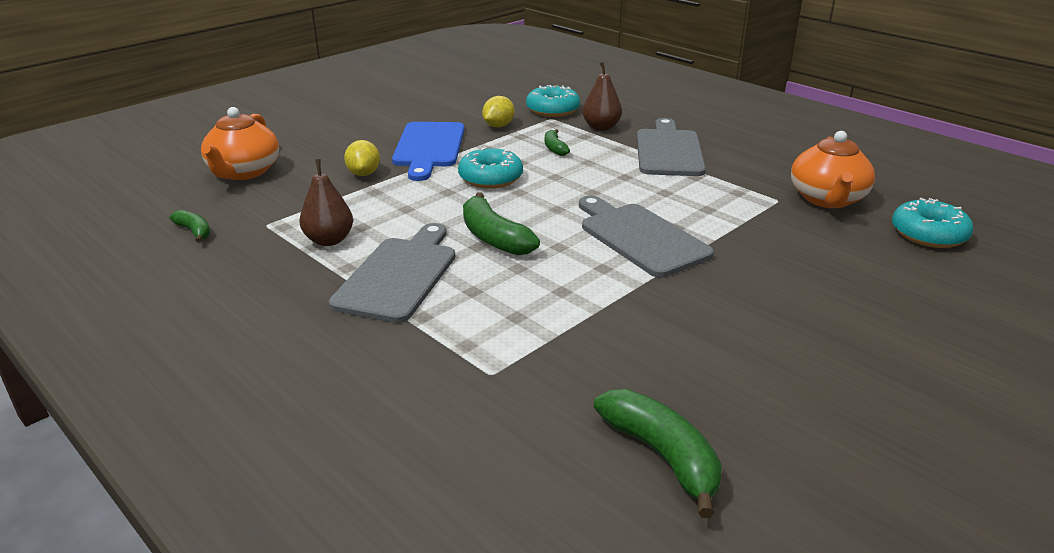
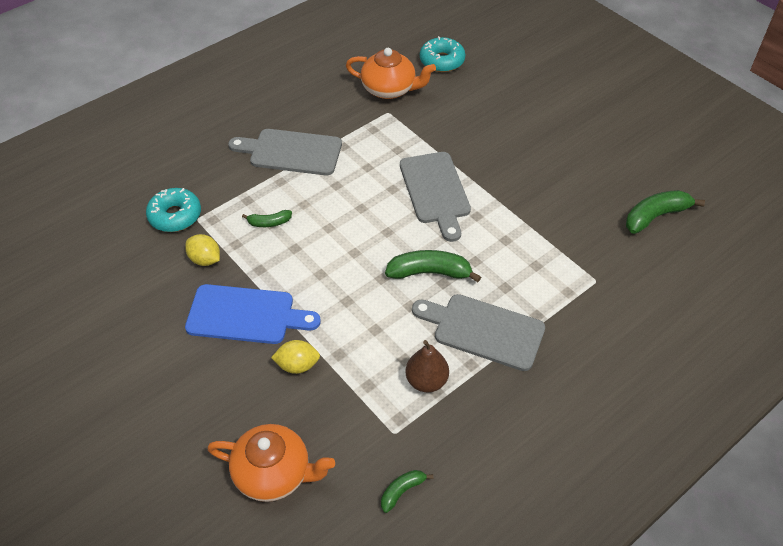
camera: 85 degrees left, 20 degrees up
turquoise donut [458,147,523,189] -> none
green banana [463,192,540,255] -> green banana turned 150 degrees counterclockwise [385,250,481,282]
grey cutting board [579,196,714,278] -> grey cutting board turned 75 degrees counterclockwise [400,152,471,242]
brown pear [582,62,622,131] -> none

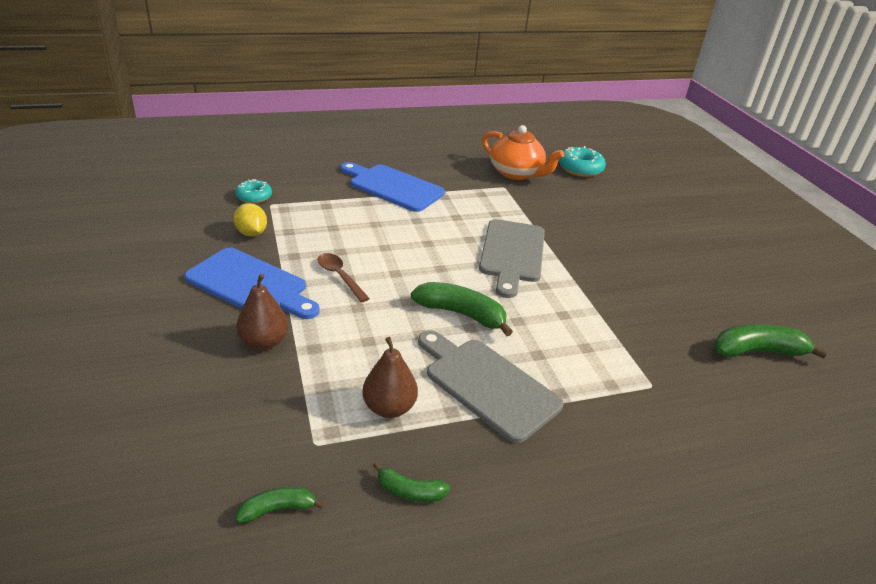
camera: 20 degrees right, 15 degrees down
turquoise donut [146,188,201,232] -> turquoise donut [235,179,272,204], size x0.66
orange teapot [207,424,335,502] -> none
grey cutting board [228,129,342,175] -> blue cutting board [340,162,445,212]
green banana [242,210,292,227] -> green banana moved to [373,462,450,502]
yellow lemon [271,340,320,374] -> brown pear [236,274,289,350]
none -> brown spoon [318,253,370,302]

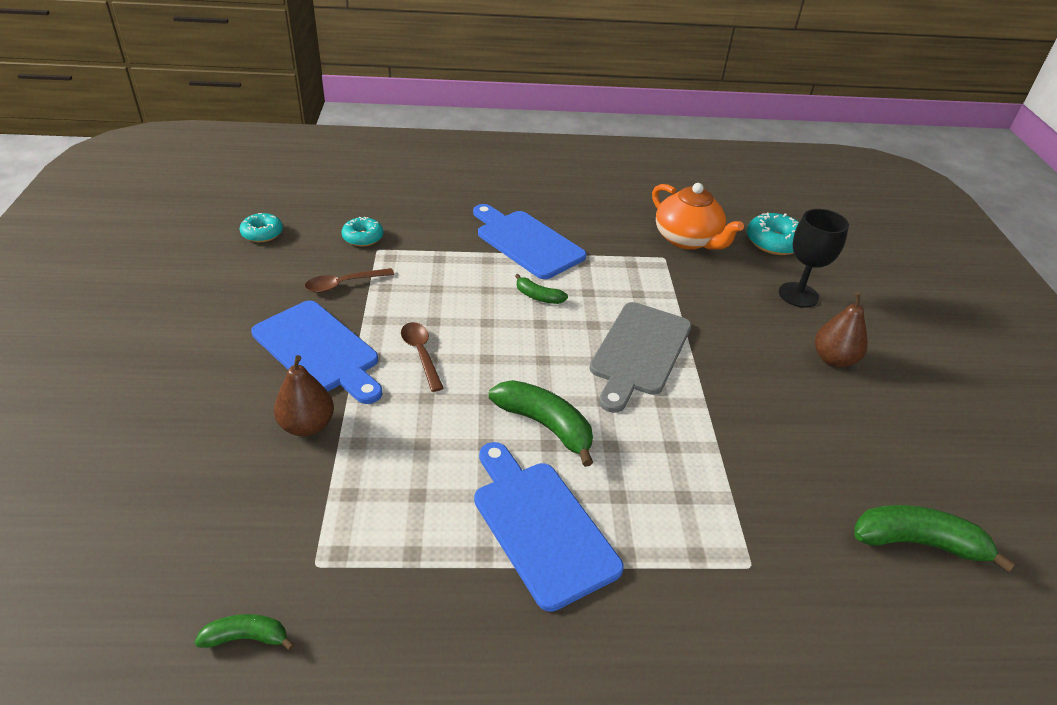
camera: 15 degrees right, 5 degrees up
yellow lemon [233,203,267,237] -> brown spoon [305,268,394,293]
brown pear [362,337,418,418] -> brown pear moved to [815,292,868,367]
green banana [373,462,450,502] -> green banana moved to [515,274,568,304]
grey cutting board [418,330,564,443] -> blue cutting board [474,442,624,612]
none -> turquoise donut [240,213,283,242]
none -> black goblet [779,209,849,308]

